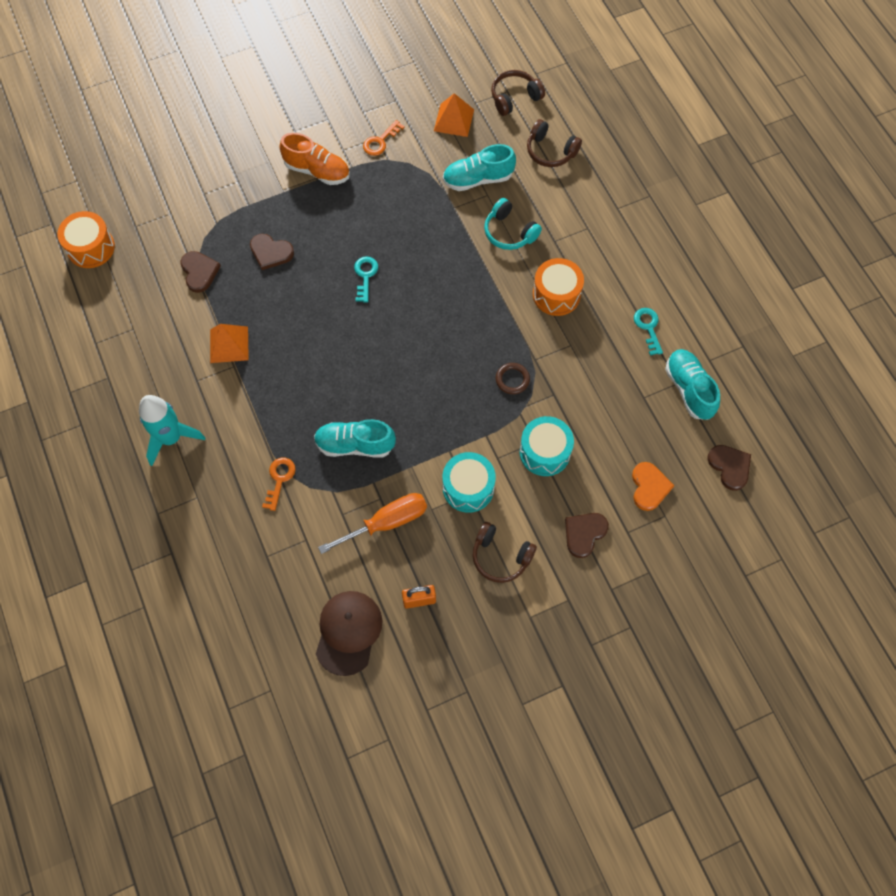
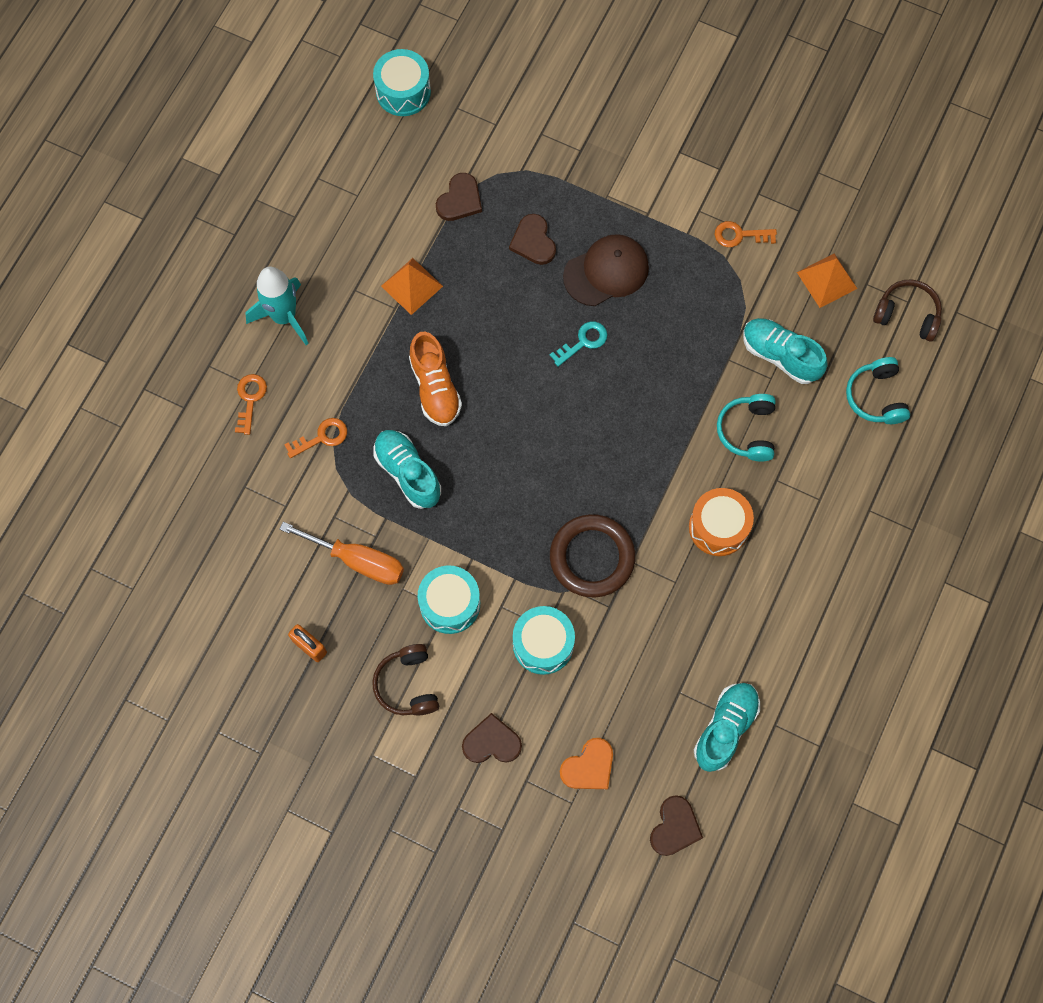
camera: 50 degrees right, 5 degrees up
orange drum [57,211,115,268] -> turquoise drum [373,49,431,116]
orange shoe [279,133,350,185] -> orange shoe moved to [409,332,462,426]
brown cap [316,591,382,676] -> brown cap moved to [563,234,649,306]
brown ring [496,363,530,394] -> brown ring [550,514,635,597], size x2.06
brown headphones [527,119,582,167] -> turquoise headphones [846,357,910,424]
turquoise key [634,308,663,356] -> none
none -> orange key [235,374,267,435]

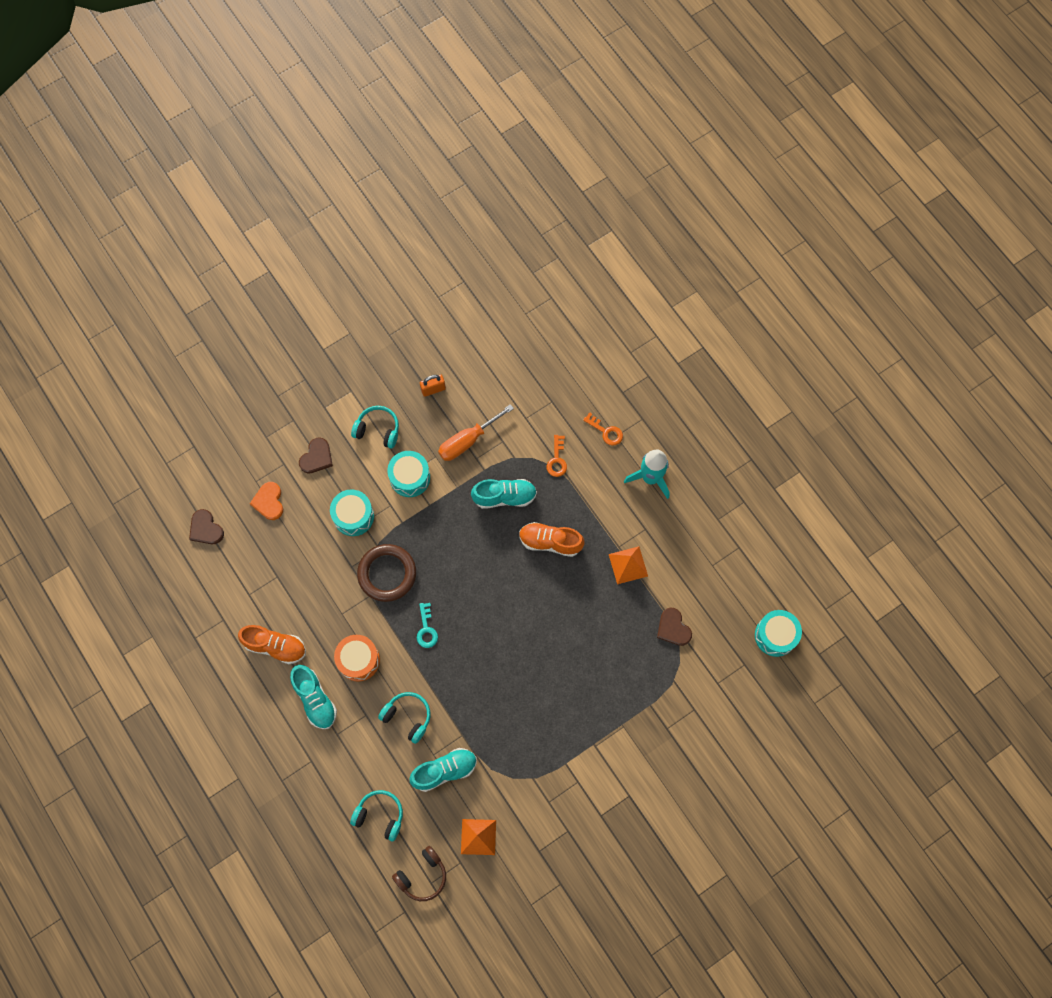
camera: 120 degrees right, 0 degrees up
brown headphones [372,644,439,716] -> turquoise headphones [351,406,399,449]
brown heart [509,214,556,265] -> none
turquoise key [549,321,607,367] -> turquoise key moved to [417,603,438,648]
brown cap [563,234,649,306] -> none
turquoise shoe [694,683,760,772] -> turquoise shoe moved to [290,665,337,729]
orange key [715,221,777,247] -> none
none -> orange shoe [238,625,306,664]

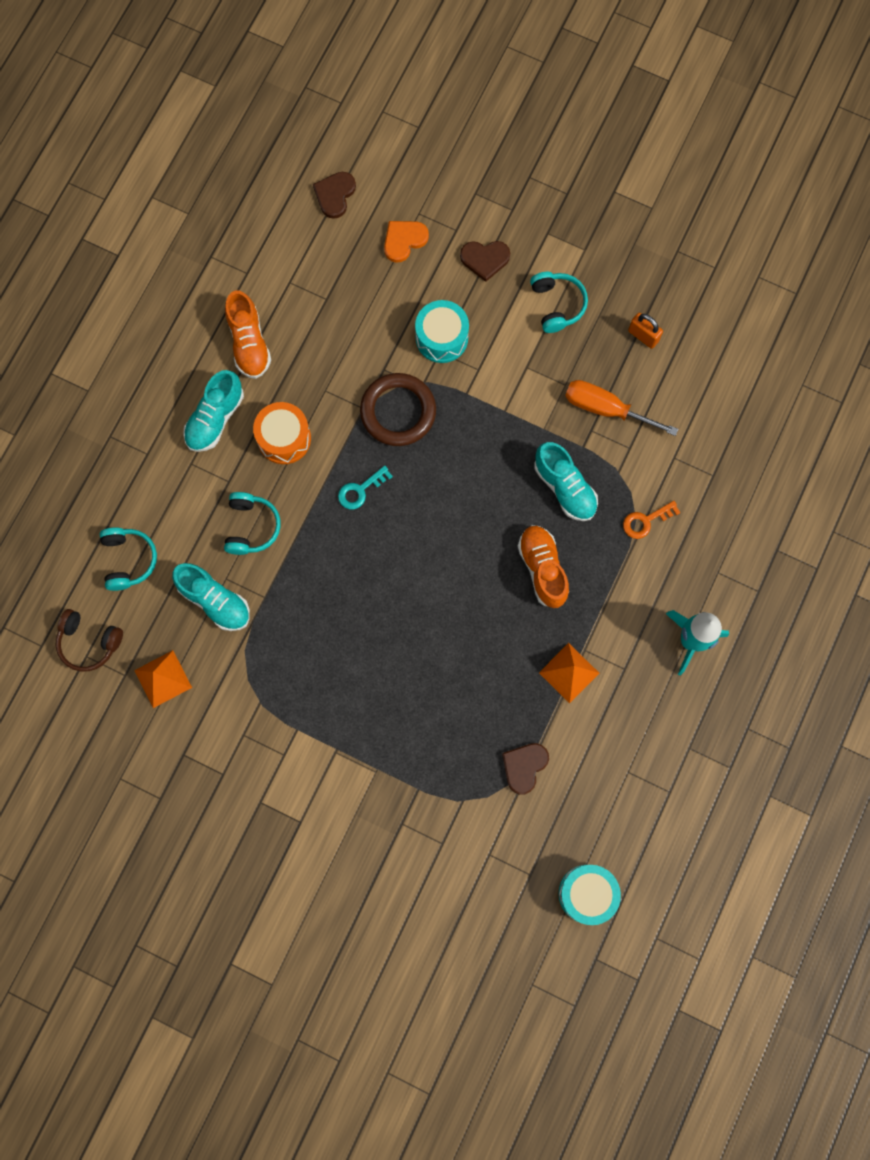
camera: 60 degrees right, 5 degrees up
turquoise drum [387,451,430,497] -> none
orange key [583,412,623,446] -> none

